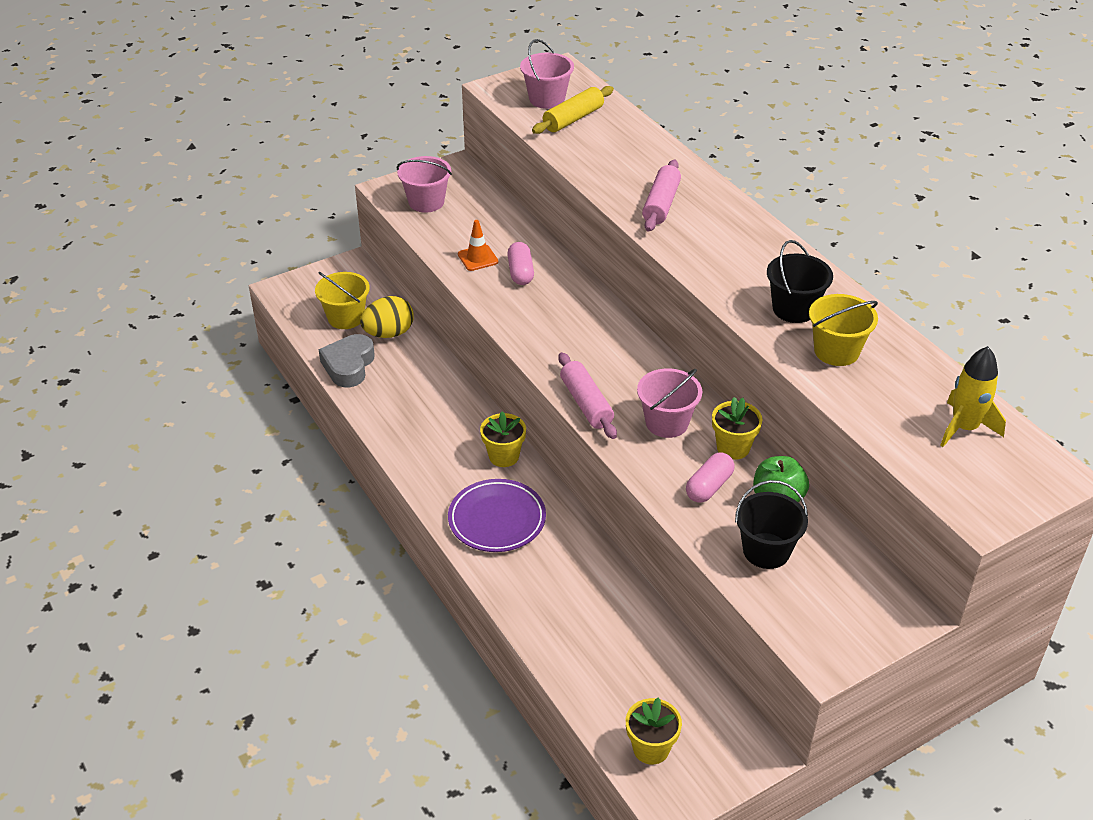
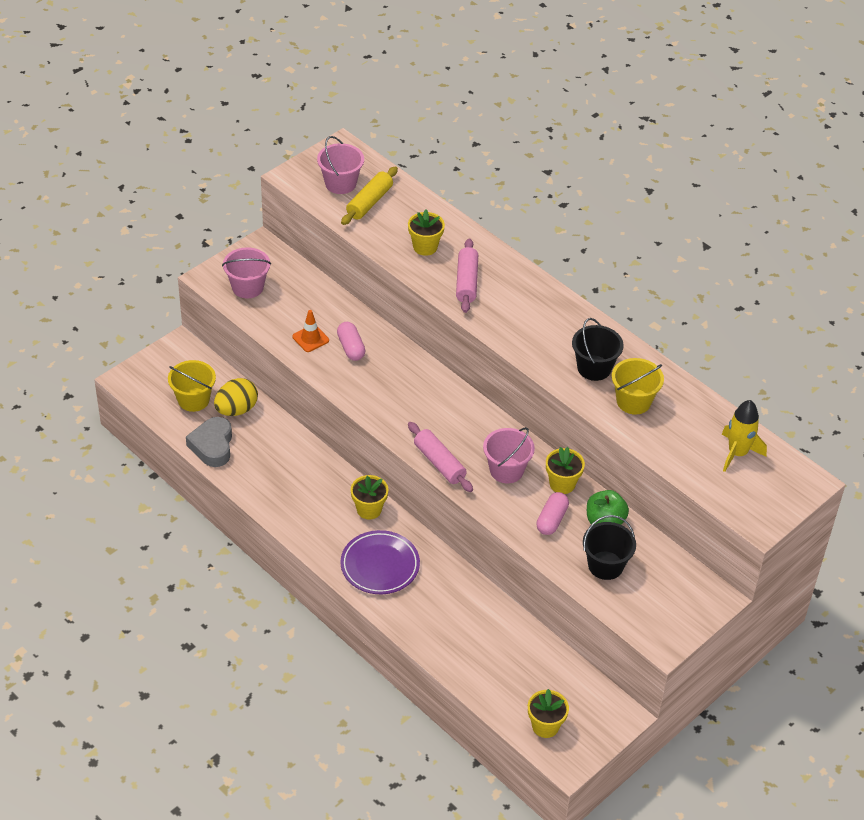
camera: 15 degrees left, 5 degrees up
none -> yellow flower pot [408,209,445,256]

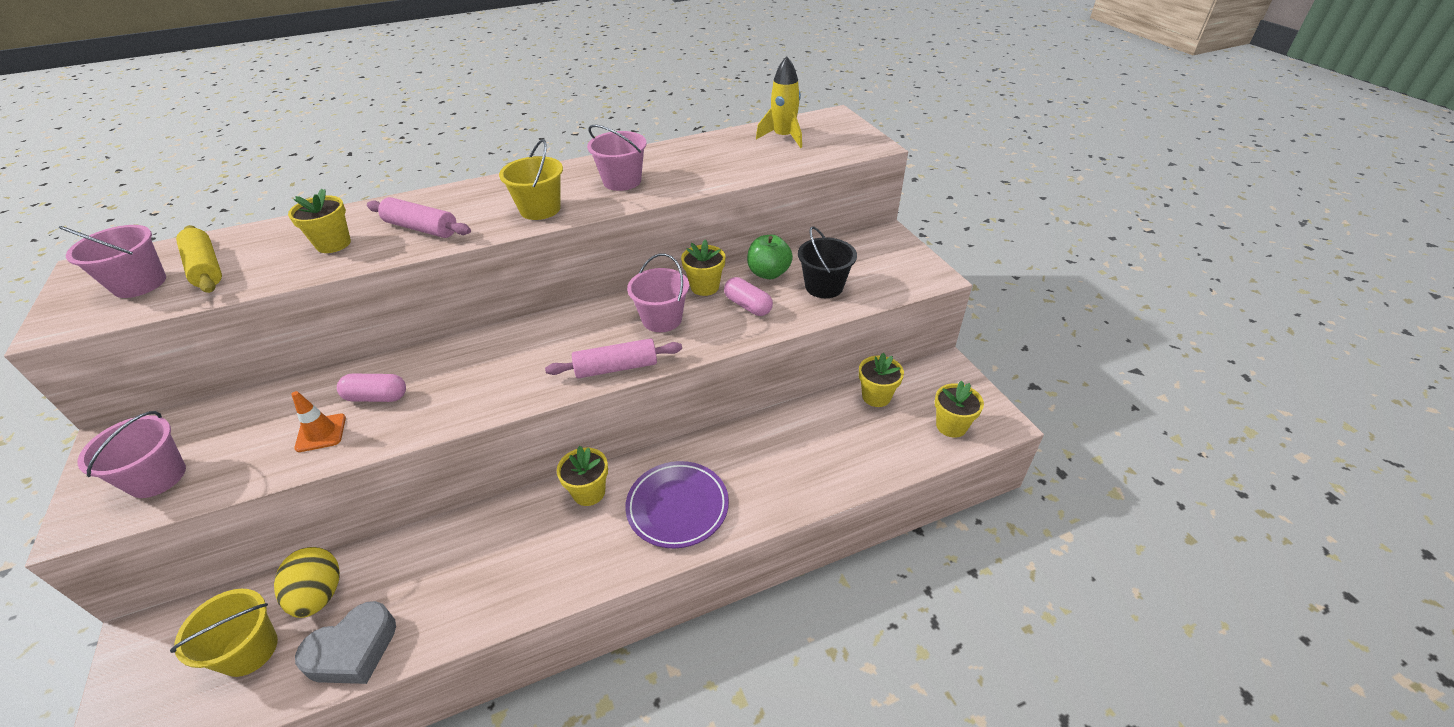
camera: 65 degrees left, 5 degrees down
grey heart [186,417,232,467] -> grey heart turned 60 degrees counterclockwise [295,601,396,684]
black bucket [572,318,624,381] -> pink bucket [587,125,647,191]
yellow bucket [612,358,664,415] -> yellow bucket moved to [499,139,563,220]
none -> yellow flower pot [859,353,904,407]

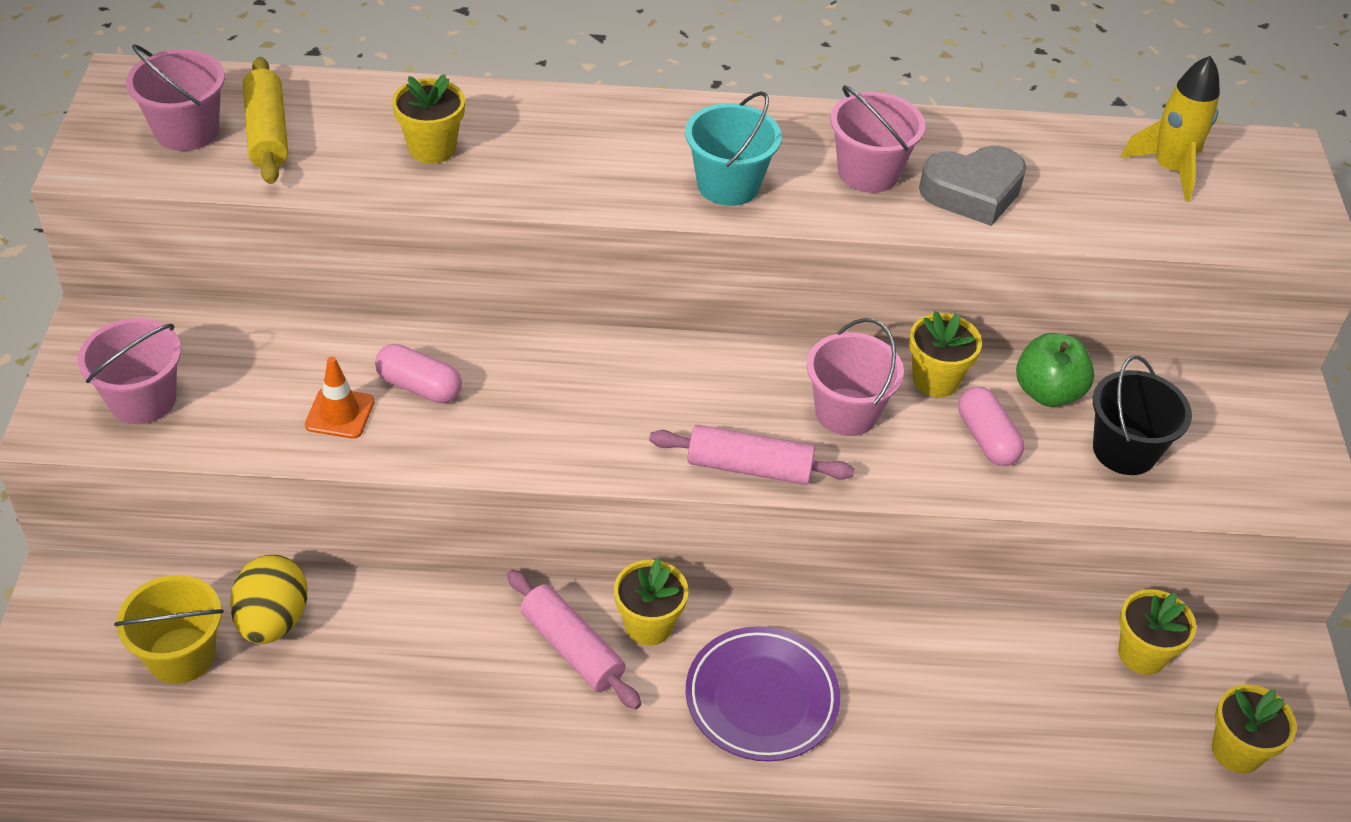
camera: 20 degrees right, 5 degrees up
grey heart [295,601,396,684] -> grey heart moved to [919,146,1026,226]
pink rolling pin [367,197,471,238] -> pink rolling pin moved to [507,570,641,709]
yellow bucket [499,139,563,220] -> turquoise bucket [685,91,782,206]

